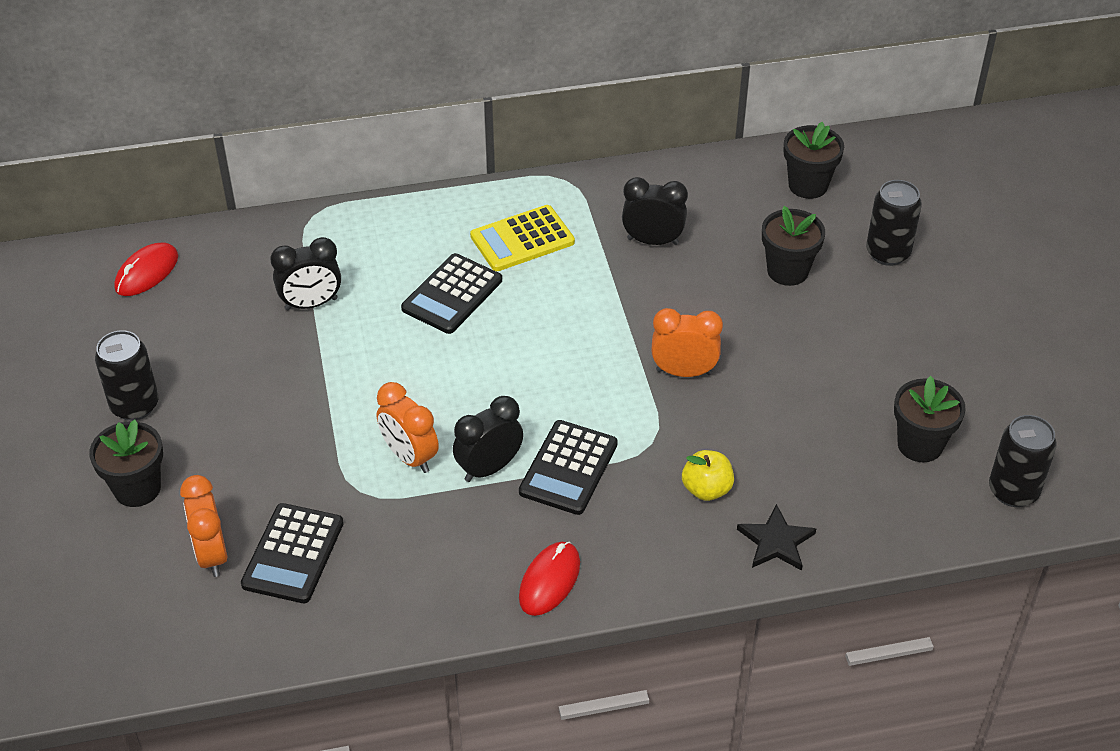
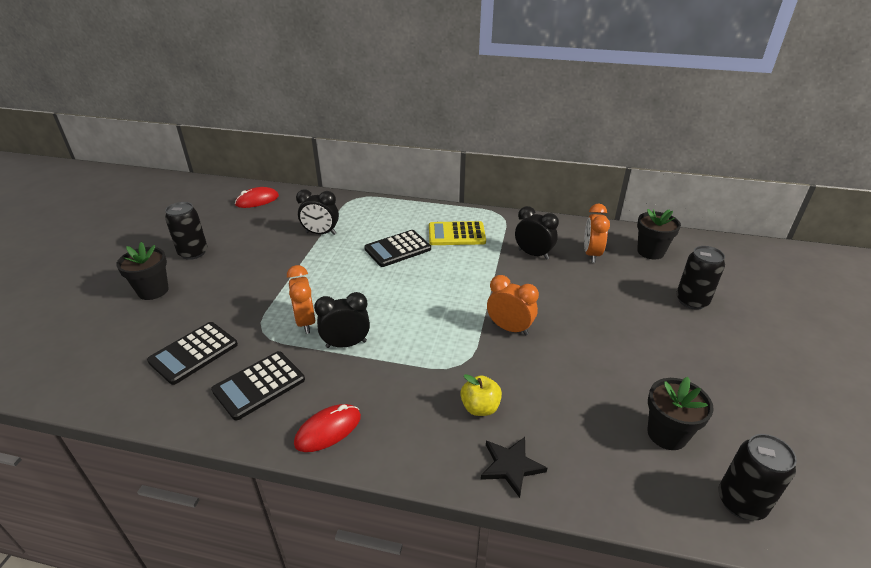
camera: 25 degrees right, 10 degrees down
orange clock [180,475,227,577] -> orange clock moved to [584,204,610,263]
black calculator [519,420,618,515] -> black calculator moved to [211,351,305,420]
black flower pot [762,206,825,286] -> none

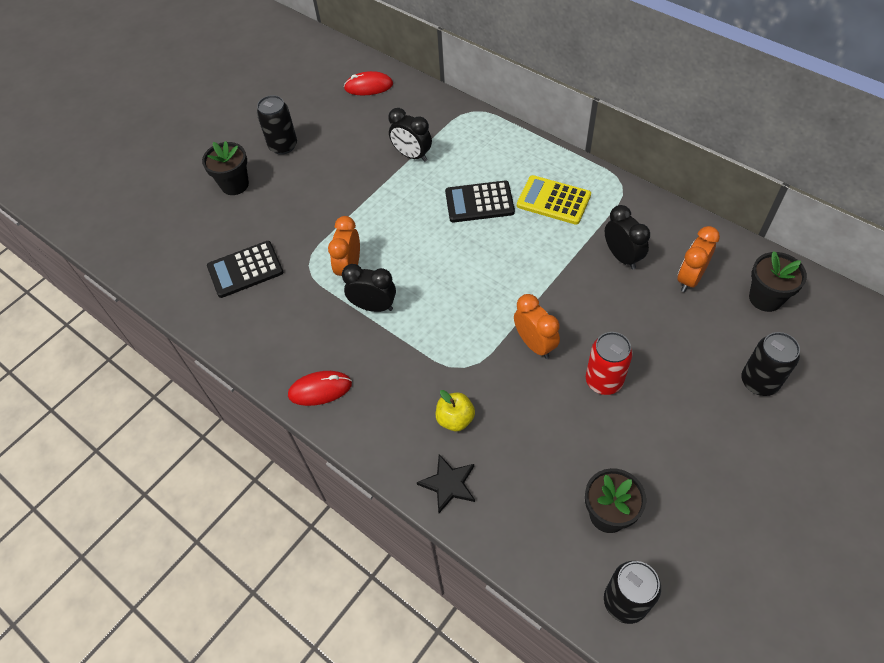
camera: 30 degrees right, 20 degrees up
black calculator [211,351,305,420] -> none
none -> red can [586,332,633,395]

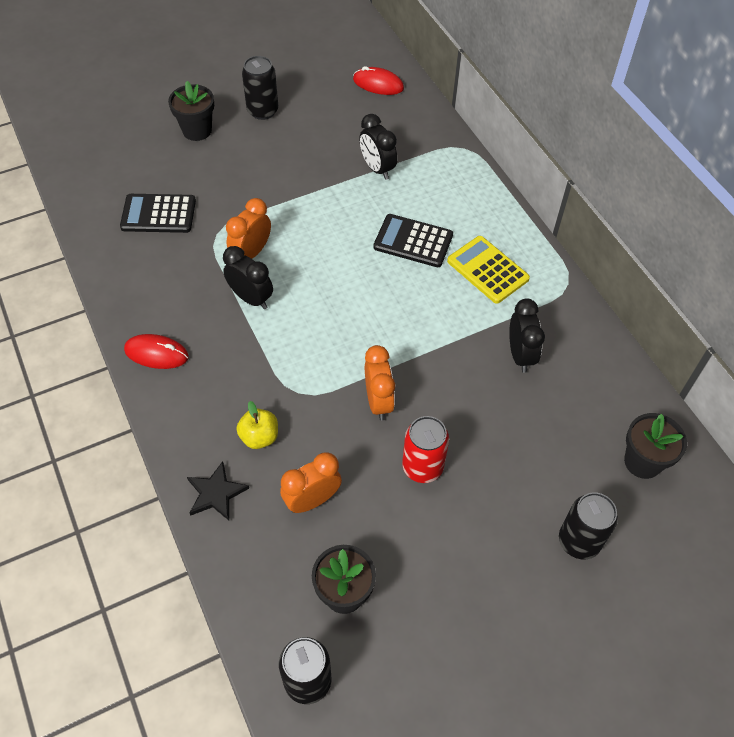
camera: 20 degrees right, 0 degrees up
orange clock [677,226,720,292] -> orange clock moved to [280,452,342,513]

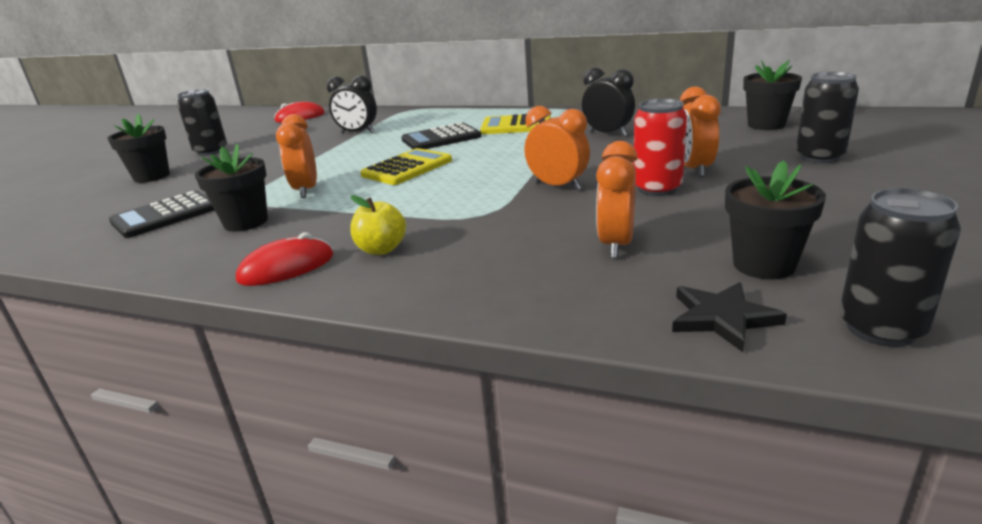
camera: 40 degrees left, 30 degrees down
black star [187,461,249,520] -> black star moved to [672,282,787,352]
black clock [223,246,273,309] -> none
yellow apple [237,401,278,449] -> yellow apple moved to [350,195,406,255]
none -> black flower pot [195,143,268,232]
none -> yellow calculator [360,148,452,185]
none -> orange clock [680,86,721,177]

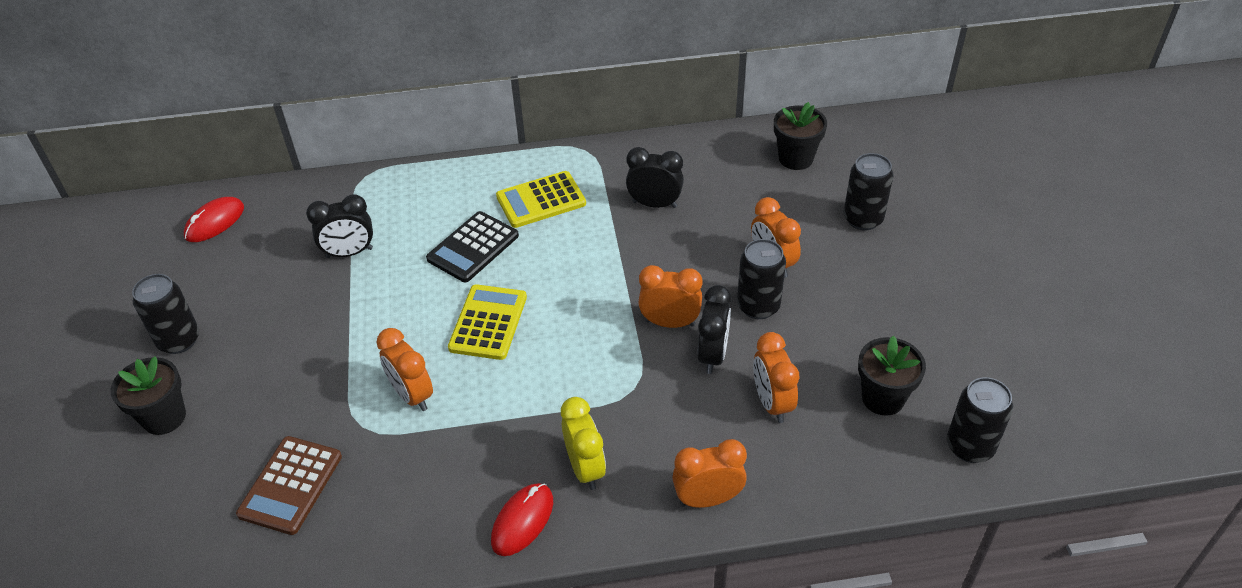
camera: 30 degrees left, 20 degrees up
black calculator [109,191,214,238] -> brown calculator [236,436,342,535]
black flower pot [195,143,268,232] -> none
yellow apple [350,195,406,255] -> yellow clock [561,397,606,490]
red can [633,99,687,196] -> black can [737,239,786,319]
black star [672,282,787,352] -> none
none -> orange clock [672,439,747,508]
none -> black clock [697,285,732,374]

